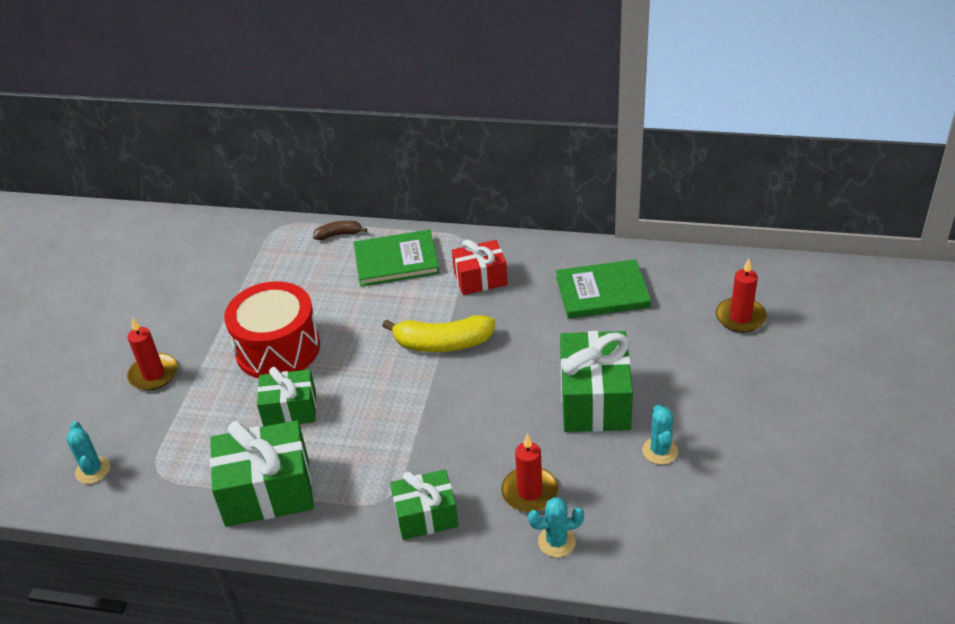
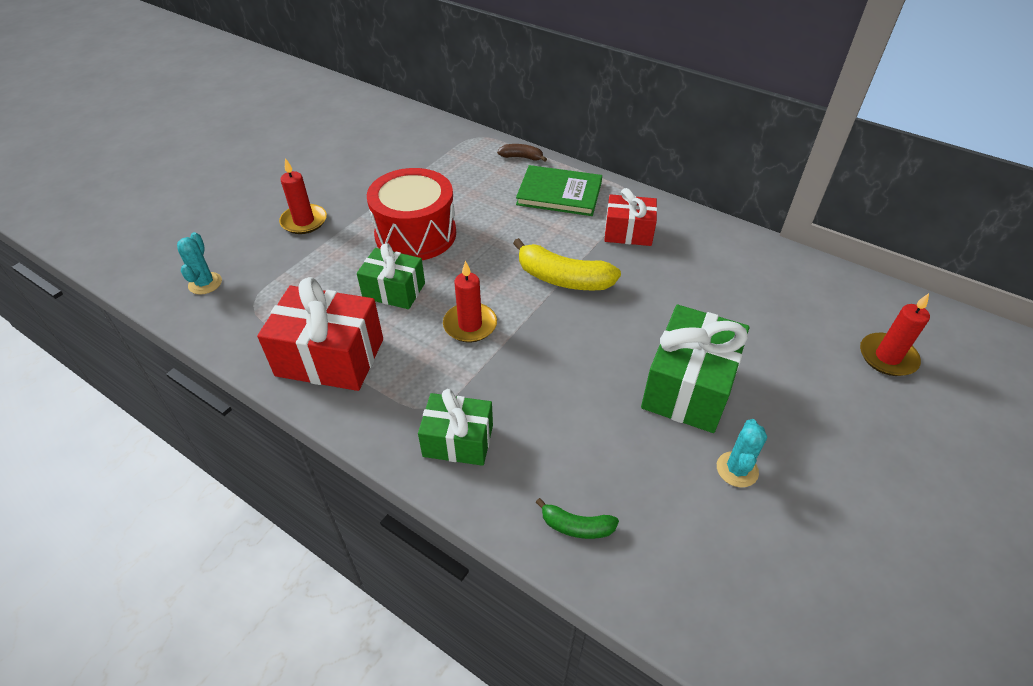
camera: 20 degrees right, 5 degrees up
green gift [210,420,314,527] -> red gift [257,277,383,391]
red candle [501,434,558,512] -> red candle moved to [443,261,497,343]
turquoise cactus [528,497,584,557] -> green banana [536,498,619,539]
green book [556,259,651,319] -> none

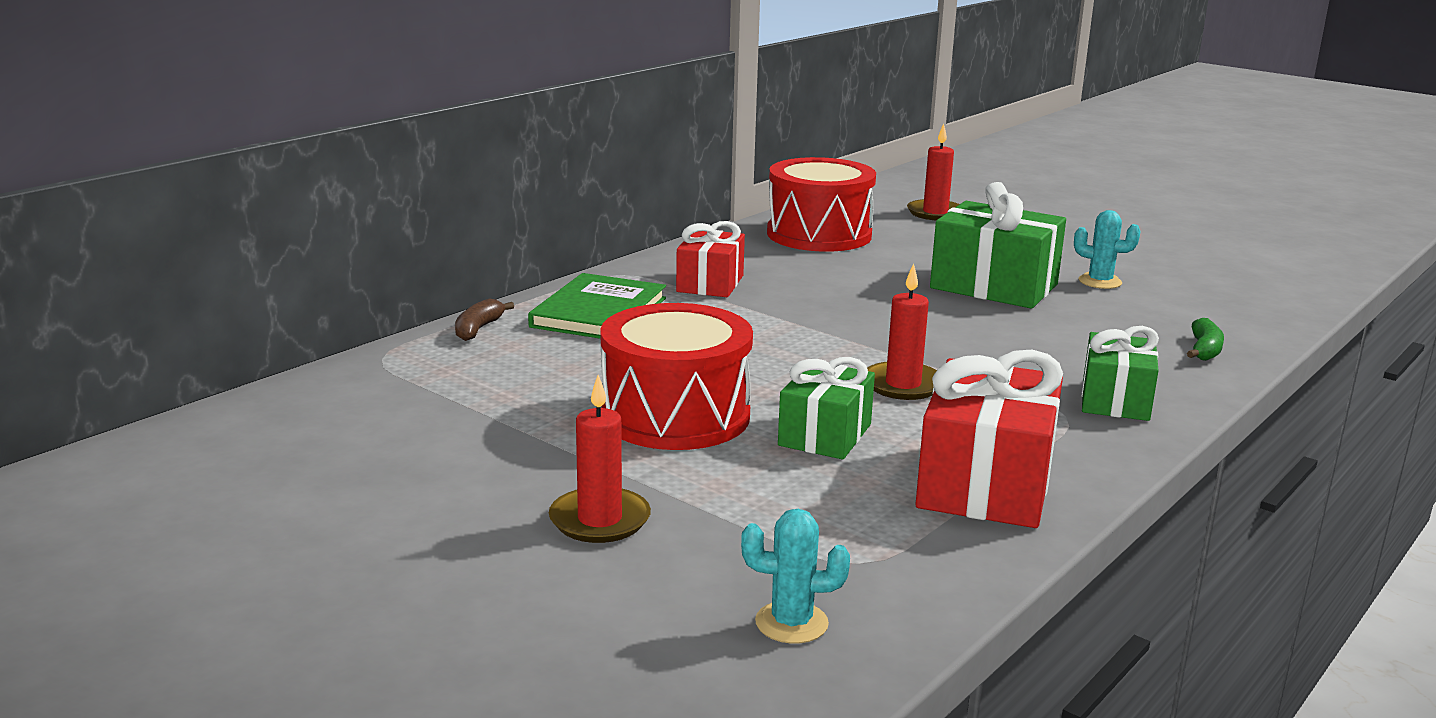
camera: 85 degrees left, 25 degrees down
yellow banana [513,238,621,291] -> none
none -> red drum [767,157,876,252]

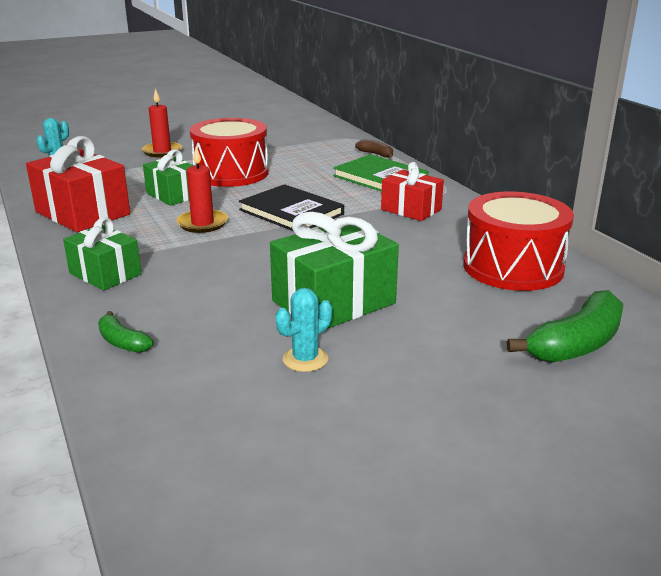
camera: 115 degrees right, 5 degrees up
red candle [907,123,960,220] -> green banana [507,290,623,363]
none -> black book [239,184,344,231]

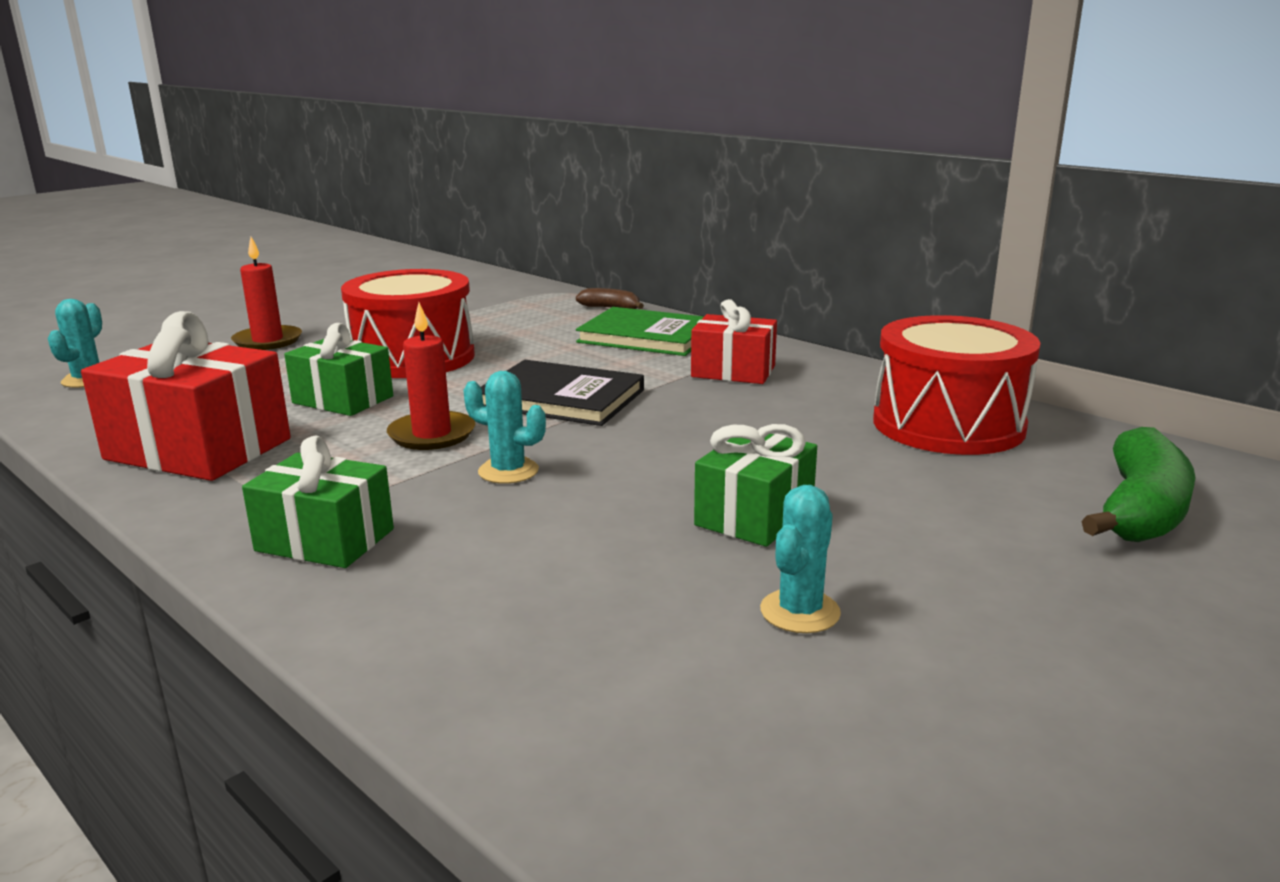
camera: 20 degrees left, 5 degrees down
green banana [98,311,154,353] -> none
green gift [270,212,399,329] -> green gift [694,424,817,547], size x0.63
none -> turquoise cactus [463,371,546,484]

